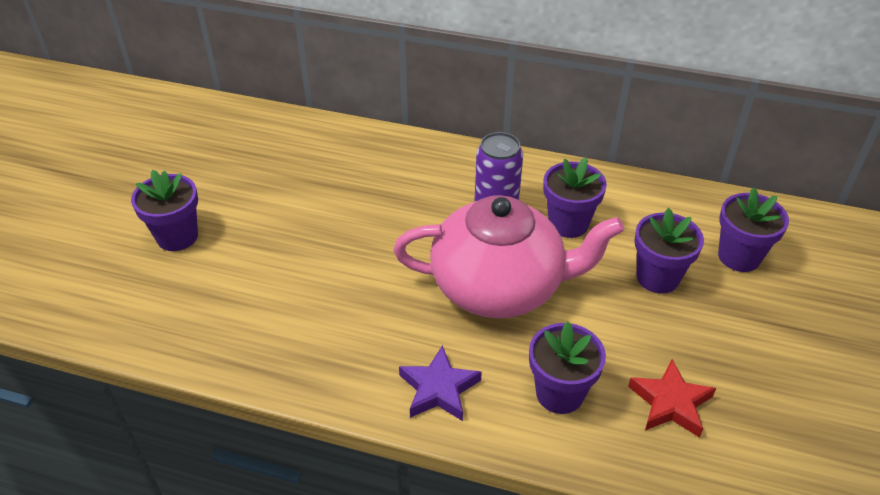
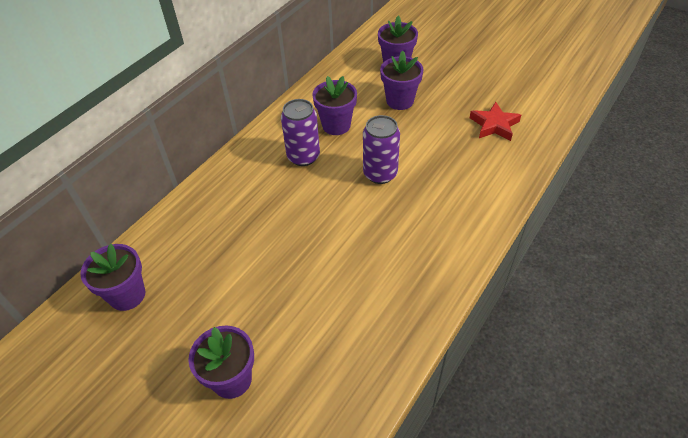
camera: 70 degrees left, 5 degrees up
pink teapot [393,195,624,318] -> purple can [363,115,400,184]
purple star [399,345,482,421] -> none
purple flower pot [529,322,606,414] -> purple flower pot moved to [81,244,145,311]

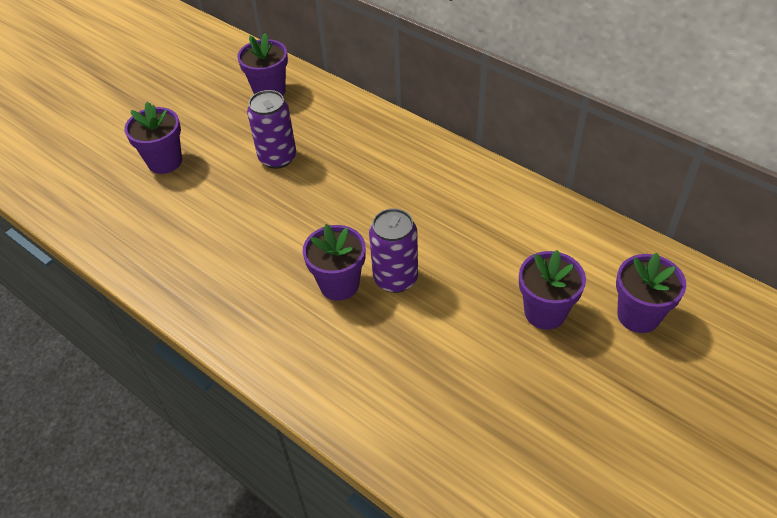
camera: 95 degrees right, 0 degrees up
purple can [281,99,320,166] -> purple can moved to [247,90,296,169]
purple flower pot [312,76,357,135] -> purple flower pot moved to [303,224,366,301]
red star [470,102,521,141] -> none

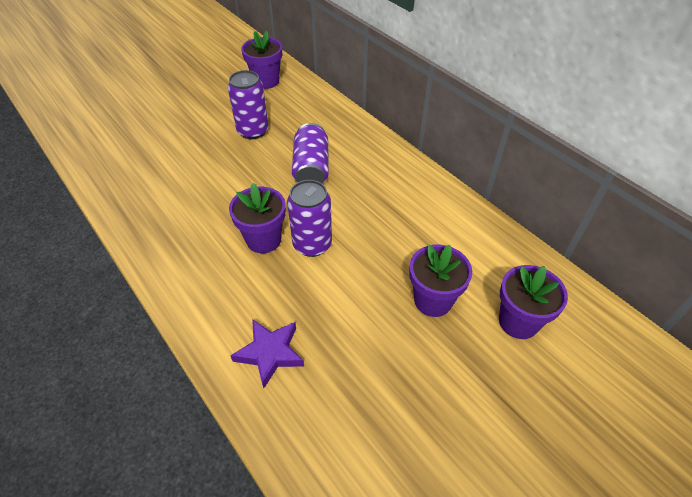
camera: 10 degrees right, 0 degrees up
purple flower pot [124,102,182,174] -> none
none -> purple star [230,319,304,388]
none -> purple can [292,123,328,183]

